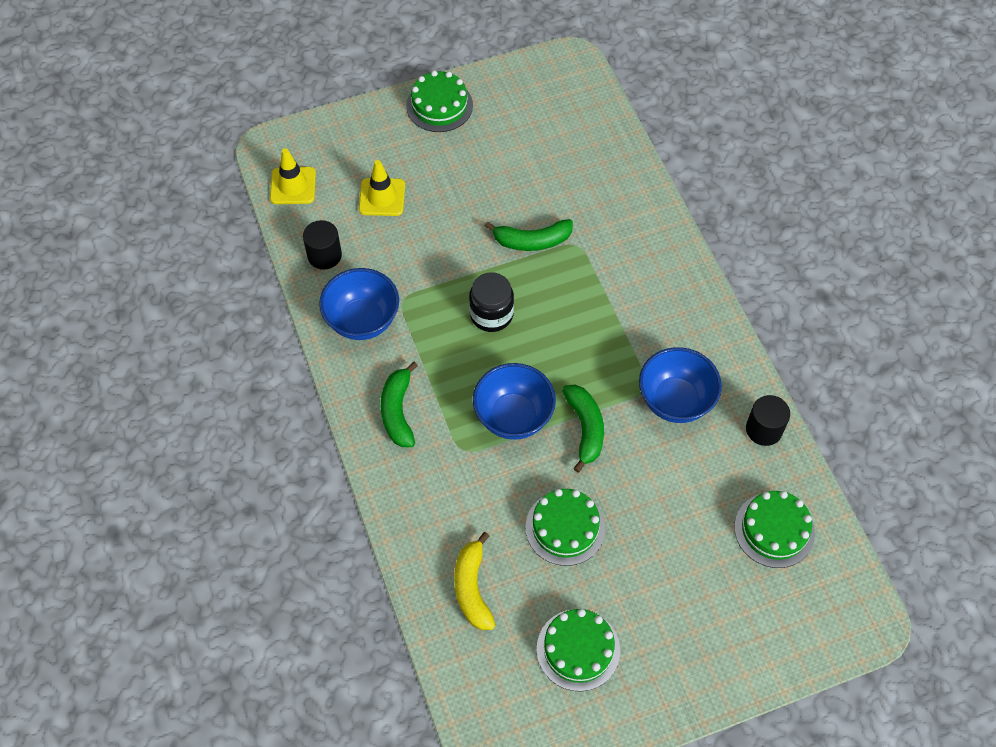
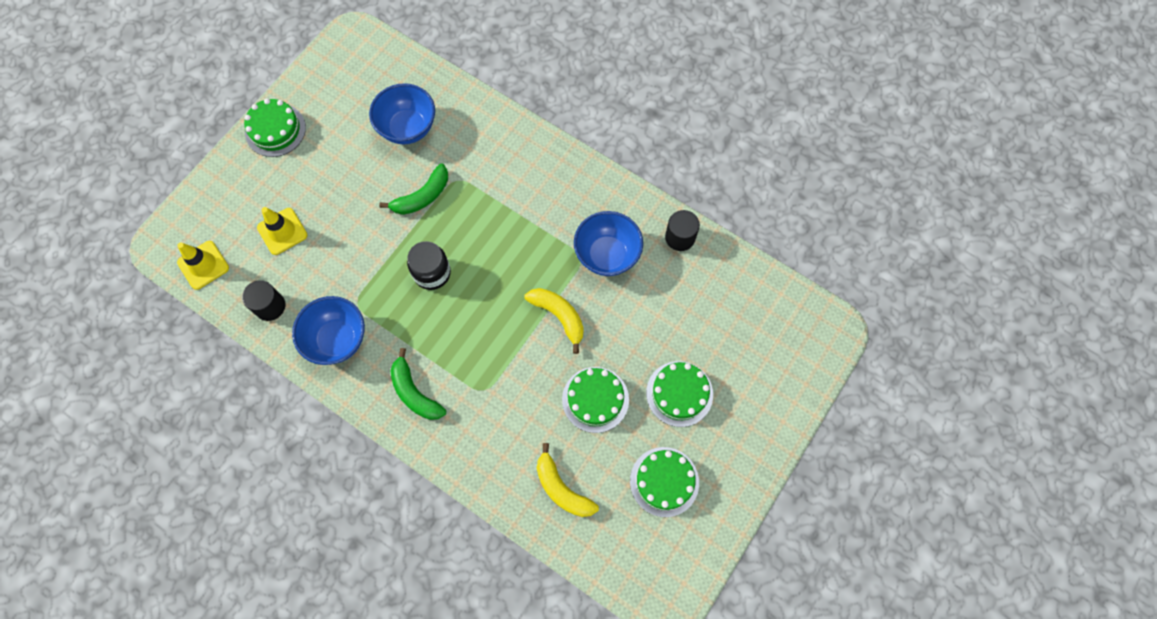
camera: 35 degrees left, 10 degrees up
blue bowl [473,363,556,440] -> blue bowl moved to [369,83,435,144]
green banana [562,385,604,472] -> yellow banana [525,288,584,354]
green cake [734,491,815,568] -> green cake moved to [646,361,713,427]

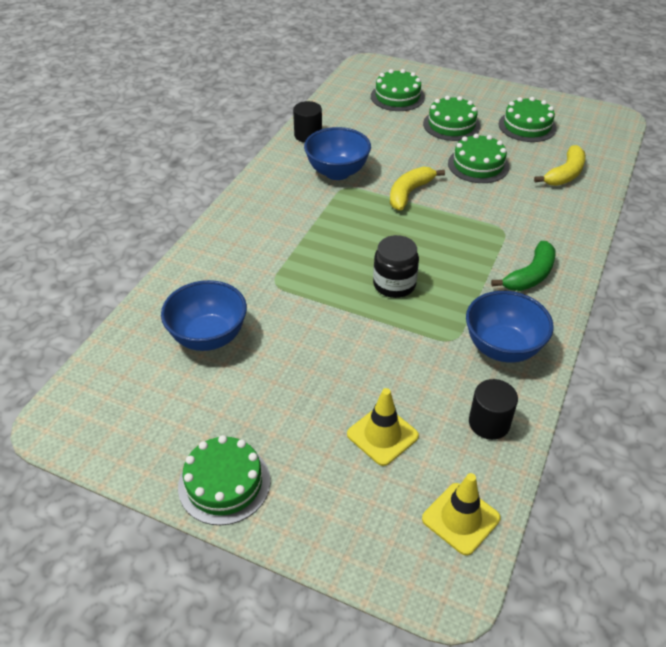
camera: 100 degrees left, 25 degrees down
green banana [379,164,448,215] -> none
none -> green cake [371,69,425,111]

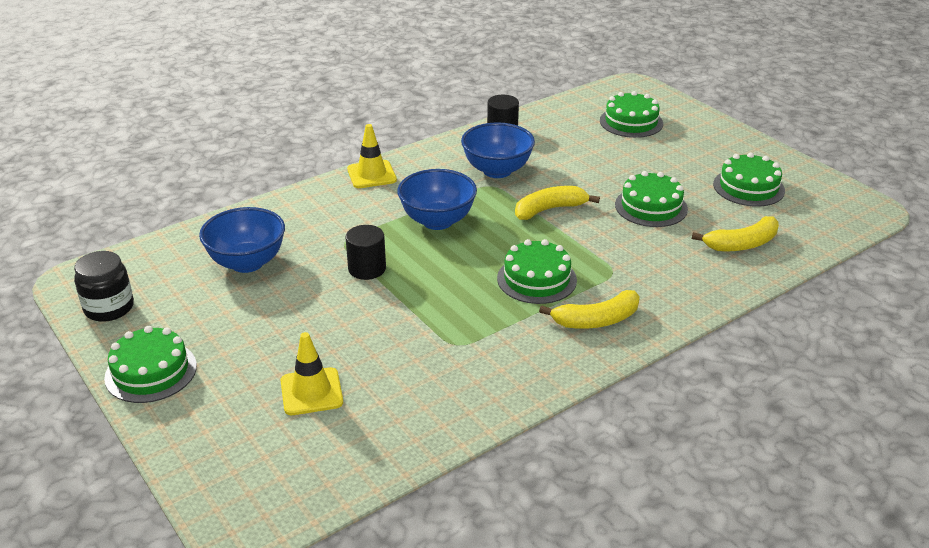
camera: 30 degrees right, 10 degrees down
black jar [373,235,419,298] -> black jar moved to [74,251,134,322]
yellow traffic cone [422,473,501,556] -> yellow traffic cone moved to [347,124,397,188]
green cake [423,96,481,141] -> green cake moved to [497,239,577,304]
blue bowl [466,291,554,363] -> blue bowl moved to [397,169,477,230]
black cylinder [469,379,518,440] -> black cylinder moved to [345,225,386,280]
green banana [491,241,556,291] -> yellow banana [539,290,640,329]

